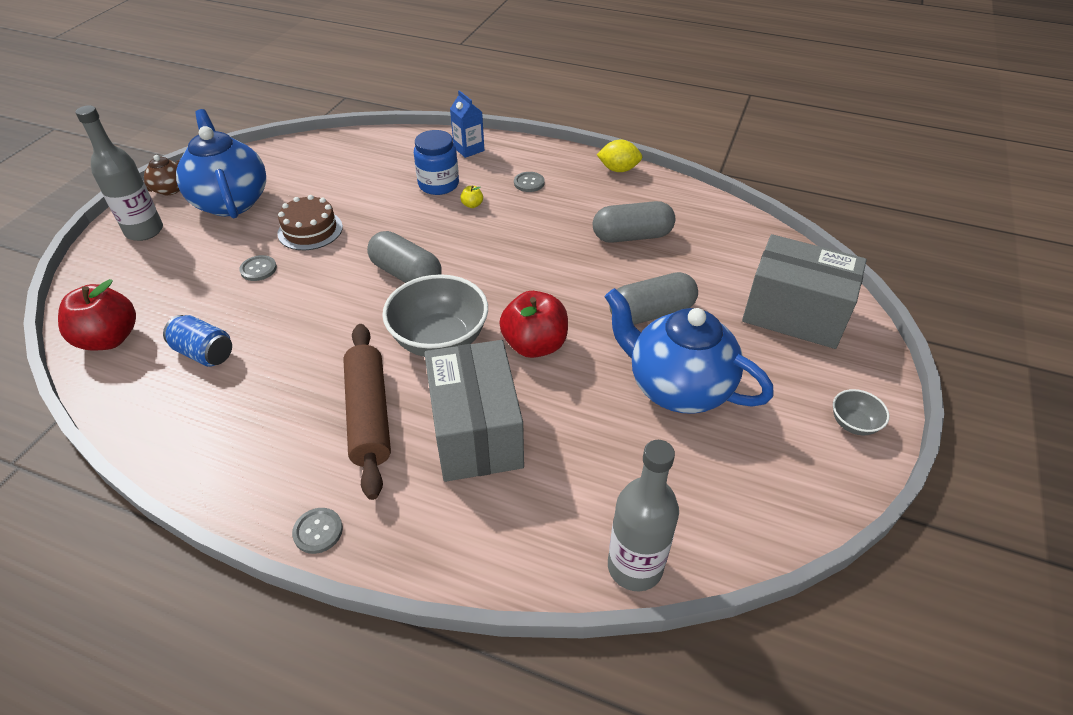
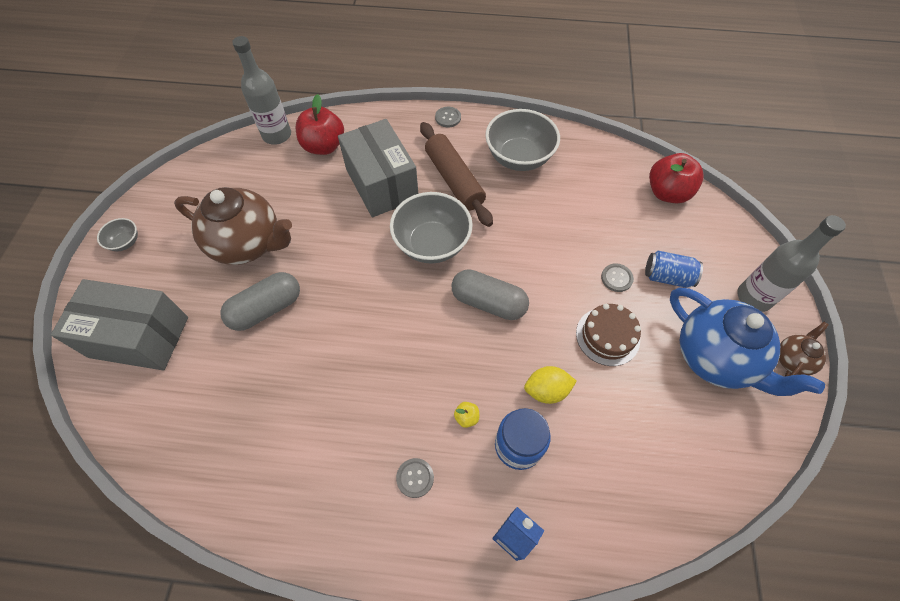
camera: 165 degrees right, 15 degrees up
blue can [163,315,232,367] -> blue can moved to [645,251,703,288]
red apple [499,291,568,358] -> red apple moved to [296,94,344,155]
grey capsule [593,201,675,243] -> none
yellow lemon [596,140,642,172] -> yellow lemon moved to [524,366,577,404]
blue teapot [605,288,774,414] -> brown teapot [174,187,292,265]
none -> grey bowl [485,109,560,171]

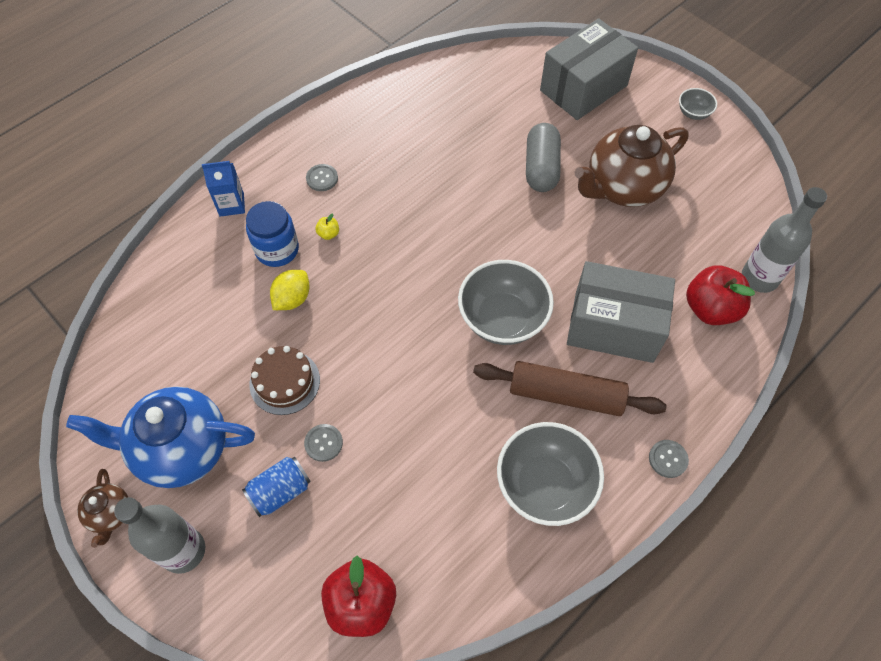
camera: 130 degrees right, 0 degrees up
grey capsule [451,269,529,320] -> none

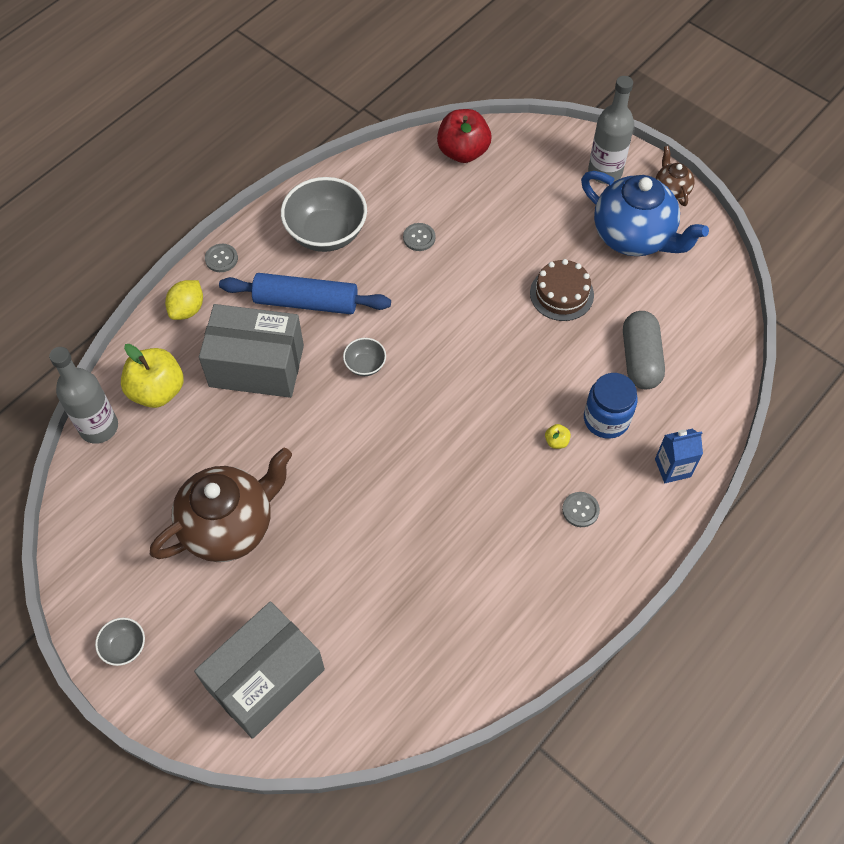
camera: 175 degrees right, 0 degrees up
blue teapot [66,387,255,488] -> blue teapot turned 45 degrees clockwise [581,171,709,256]
blue can [242,457,311,517] -> none
yellow lemon [270,270,309,310] -> yellow lemon moved to [165,280,203,320]
grey button [304,424,343,462] -> grey button moved to [403,223,435,251]
grey bowl [458,260,554,345] -> grey bowl [343,338,386,376], size x0.47
brown rolling pin [473,361,666,416] -> blue rolling pin [219,273,391,314]
grey capsule [526,123,561,192] -> grey capsule moved to [623,311,665,389]
red apple [686,265,755,325] -> yellow apple [121,344,184,408]

